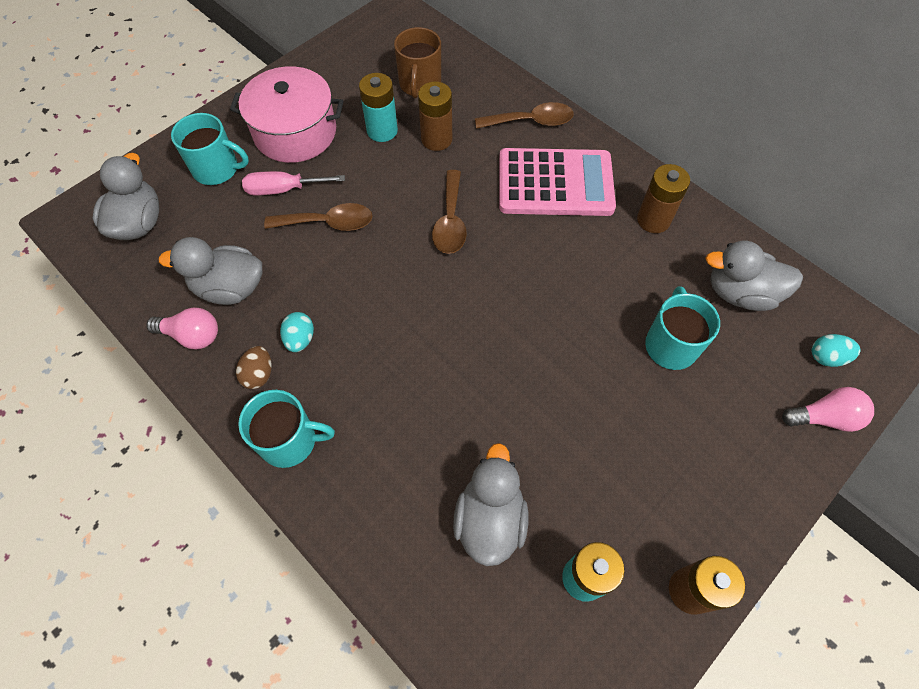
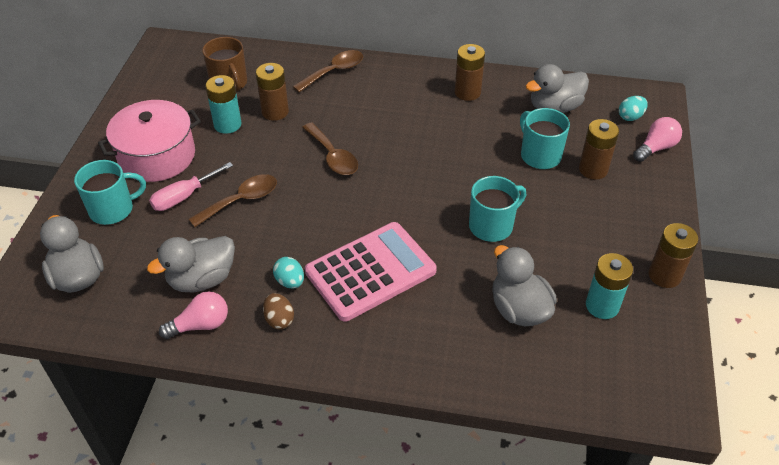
camera: 35 degrees left, 15 degrees down
turquoise mug [238,390,335,468] -> turquoise mug moved to [469,176,526,242]
pink calculator [499,148,616,216] -> pink calculator moved to [305,222,437,322]
none -> brown battery [579,119,619,180]

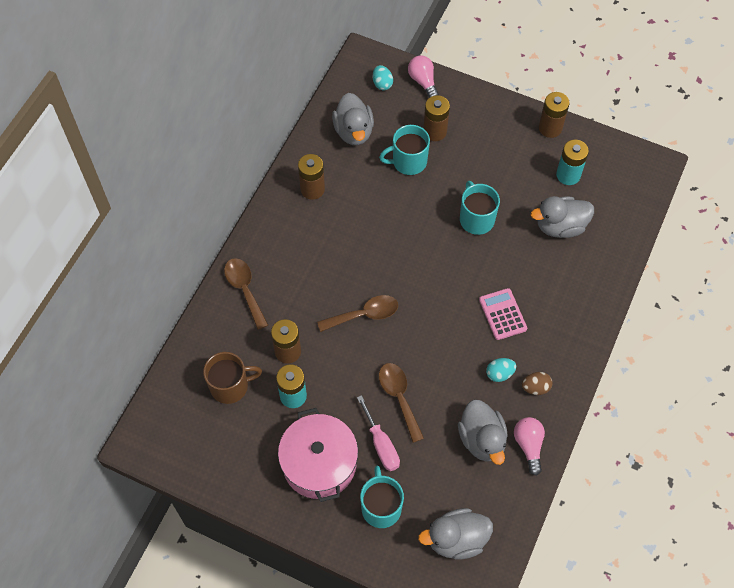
camera: 75 degrees left, 15 degrees up
pink calculator [305,222,437,322] -> pink calculator [479,288,527,340], size x0.55

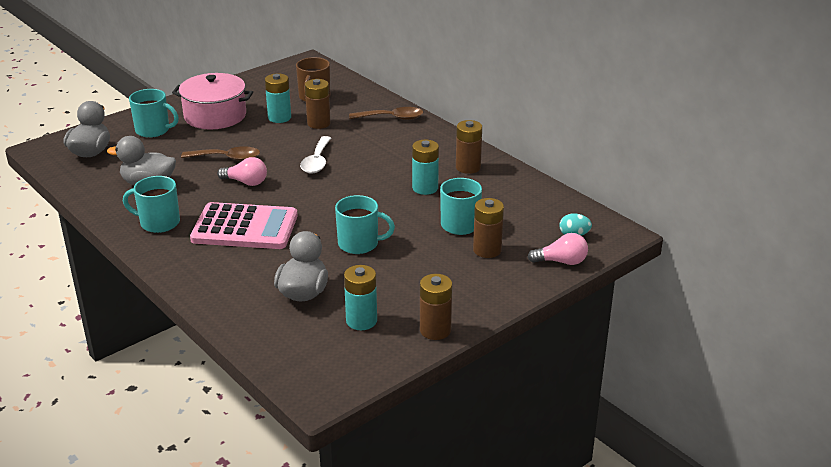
camera: 115 degrees right, 30 degrees down
brown spoon [317,295,398,332] -> white spoon [300,136,331,174]
grey duck [332,93,374,145] -> none
pink screwdriver [357,395,400,471] -> none
pink calculator [479,288,527,340] -> pink calculator [190,202,298,249], size x1.83
turquoise egg [486,358,516,382] -> none
pink light bulb [514,417,545,476] -> pink light bulb moved to [217,157,267,186]
brown egg [522,372,553,395] -> turquoise mug [123,176,180,233]
none -> turquoise battery [412,140,439,195]

